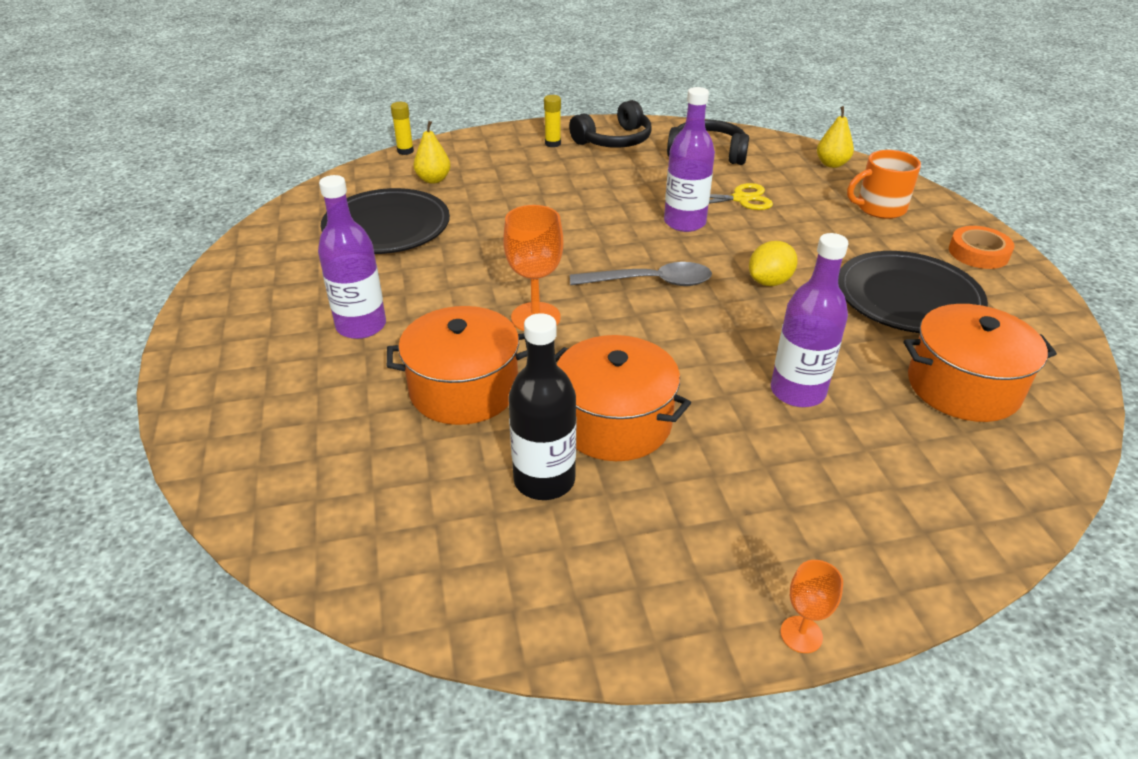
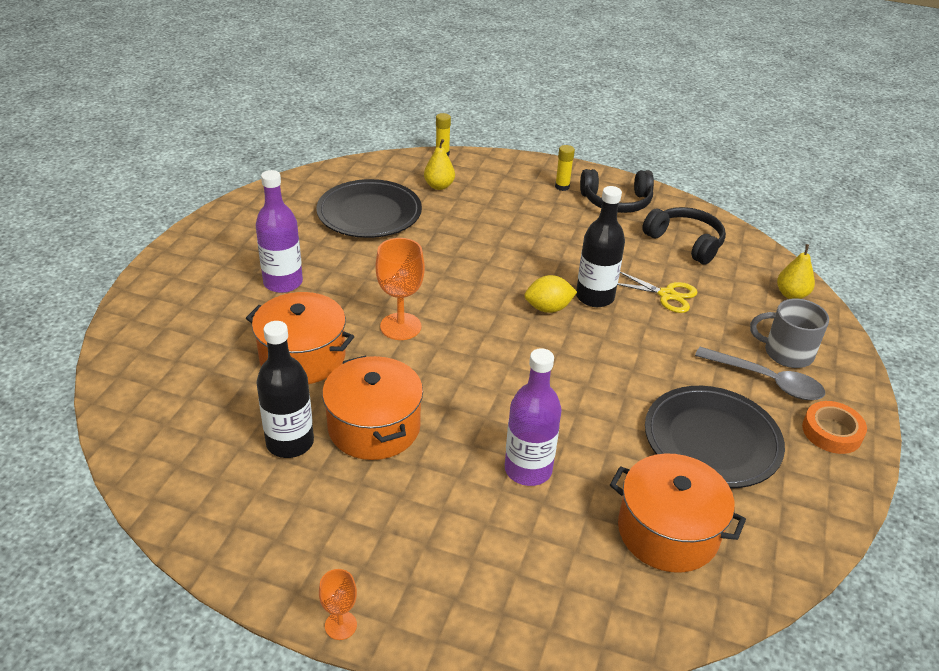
camera: 30 degrees right, 0 degrees up
grey spoon [570,262,712,286] -> grey spoon moved to [695,347,825,400]
purple bottle [664,87,715,232] -> black bottle [576,186,625,307]
yellow lemon [749,241,798,286] -> yellow lemon moved to [524,275,577,313]
orange mug [847,150,921,219] -> grey mug [750,299,829,368]

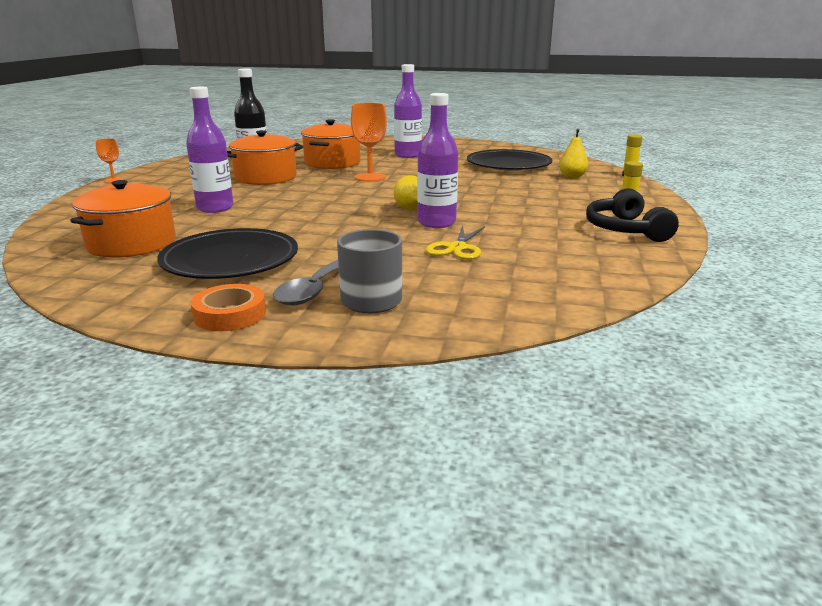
camera: 85 degrees right, 15 degrees down
black bottle [576,186,625,307] -> purple bottle [417,93,458,228]
black headphones [642,207,726,264] -> none
yellow pear [777,244,815,299] -> none

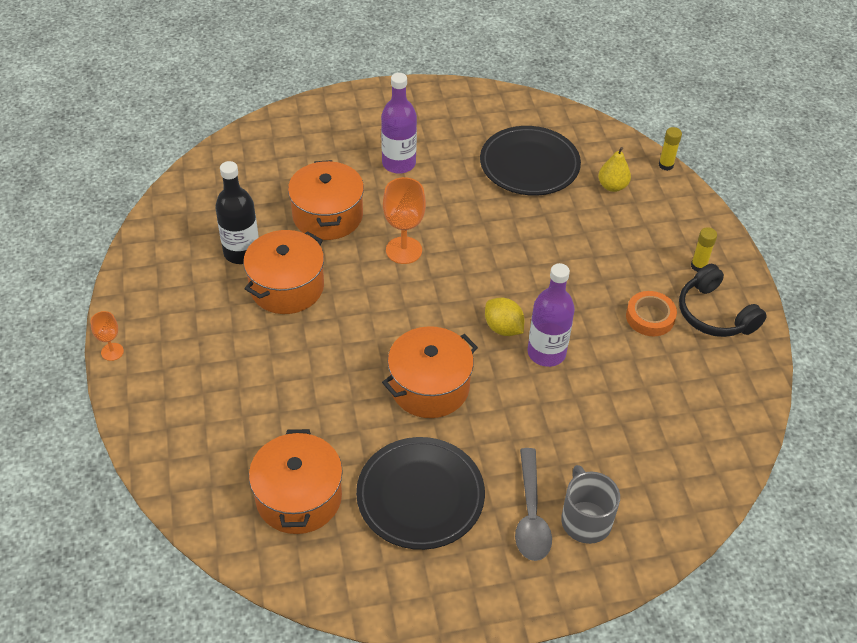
camera: 25 degrees left, 25 degrees up
purple bottle [186,87,234,213] -> none
orange tape [191,284,266,331] -> orange tape moved to [626,291,677,336]
yellow scissors [426,225,485,260] -> none
none -> orange pot [382,326,478,418]

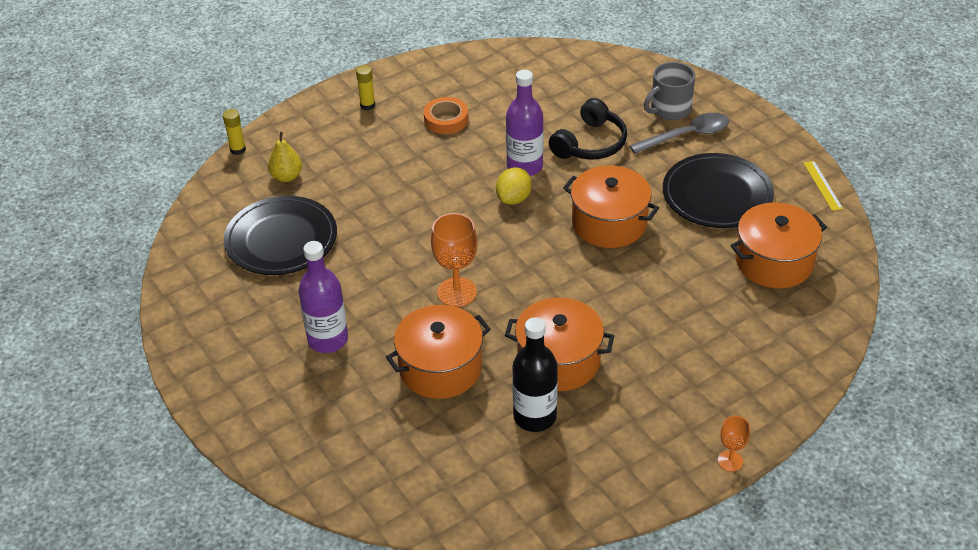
camera: 110 degrees left, 5 degrees down
black headphones [679,264,767,337] -> black headphones moved to [549,98,627,160]
none -> yellow ruler [804,161,843,211]

